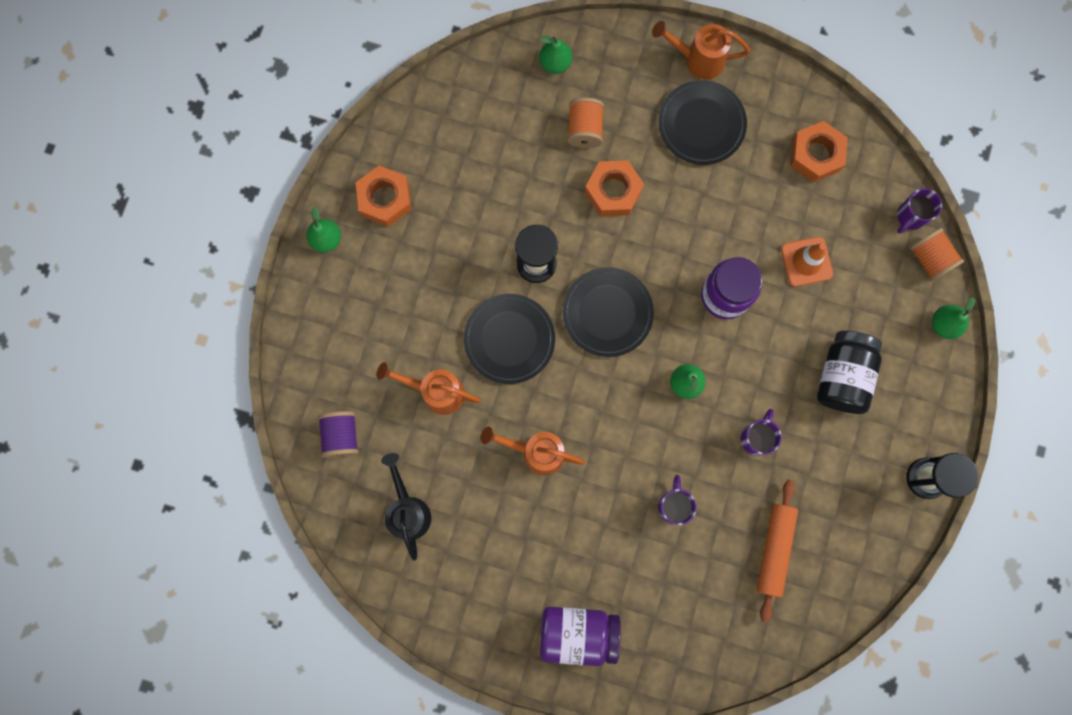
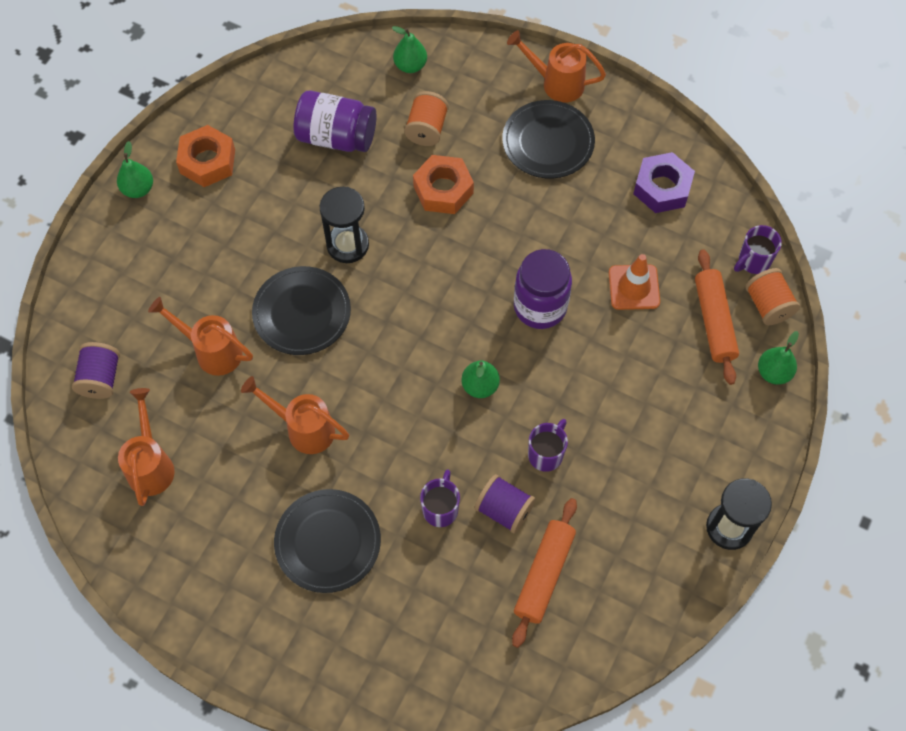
camera: 10 degrees right, 15 degrees down
black watering can [381,453,431,560] -> orange watering can [118,388,175,506]
purple jar [540,607,621,666] -> purple jar moved to [293,90,377,152]
black plate [562,267,654,357] -> black plate moved to [274,489,381,593]
orange nut [790,121,848,182] -> purple nut [633,152,695,213]
black jar [817,331,882,414] -> none
none -> purple spool [474,474,536,534]
none -> orange rolling pin [695,249,739,385]

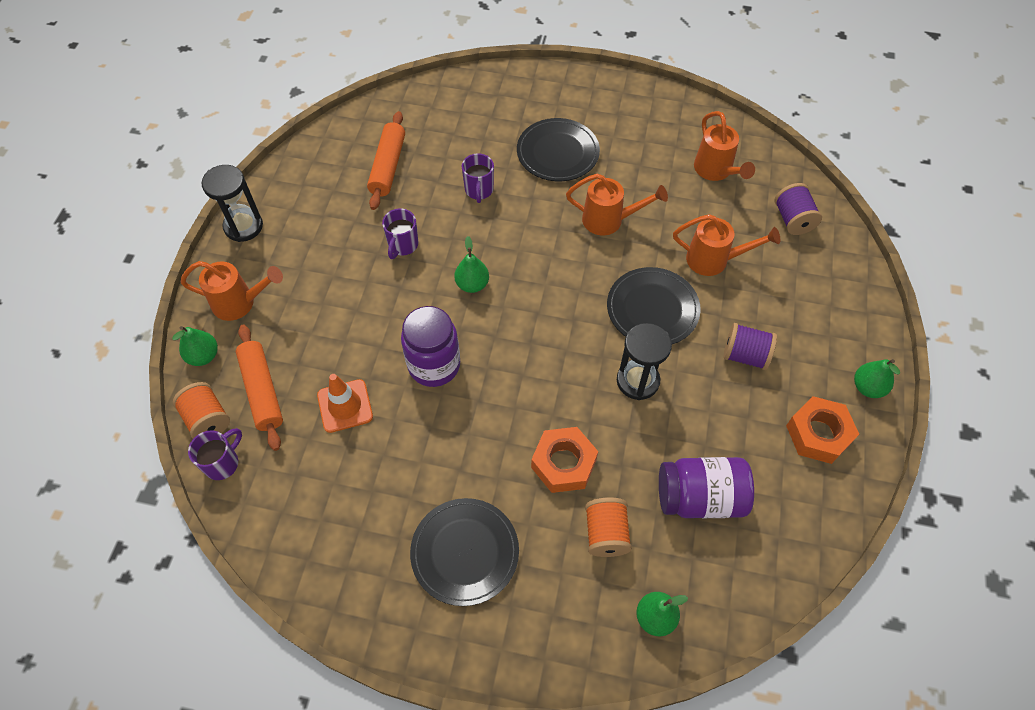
camera: 165 degrees right, 5 degrees down
purple spool [474,474,536,534] -> purple spool moved to [723,323,777,370]
orange watering can [507,30,606,103] -> orange watering can moved to [181,261,283,321]
purple nut [633,152,695,213] -> none

